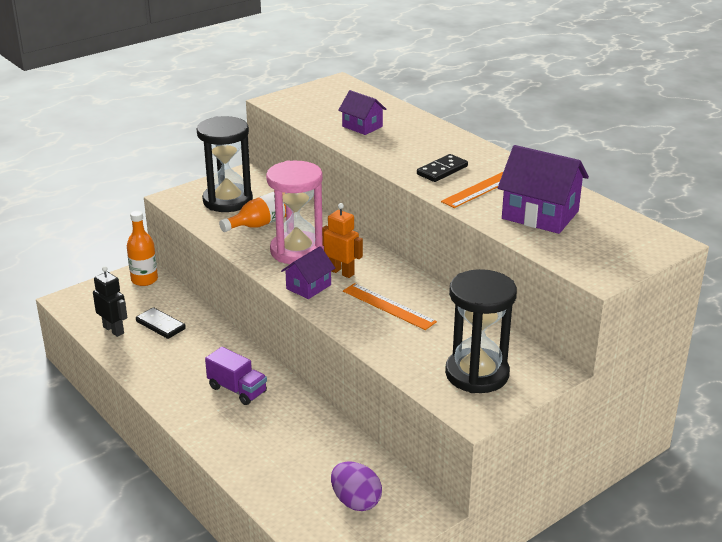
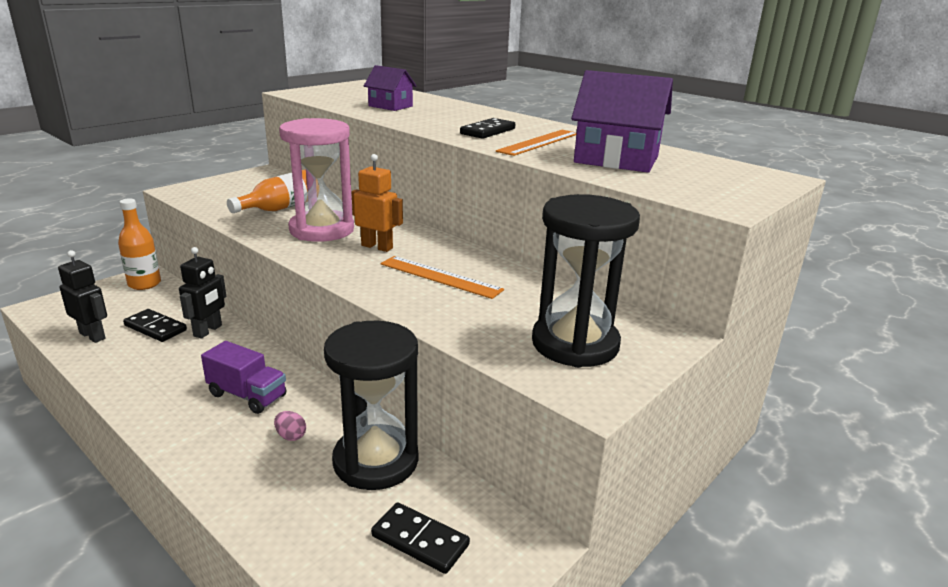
camera: 10 degrees left, 5 degrees down
black hourglass [197,116,253,212] -> black hourglass moved to [324,321,418,490]
purple house [281,246,335,299] -> none
purple egg [331,461,382,511] -> black domino [371,502,470,574]
none -> black robot [179,247,226,339]
none -> pink egg [274,411,306,441]

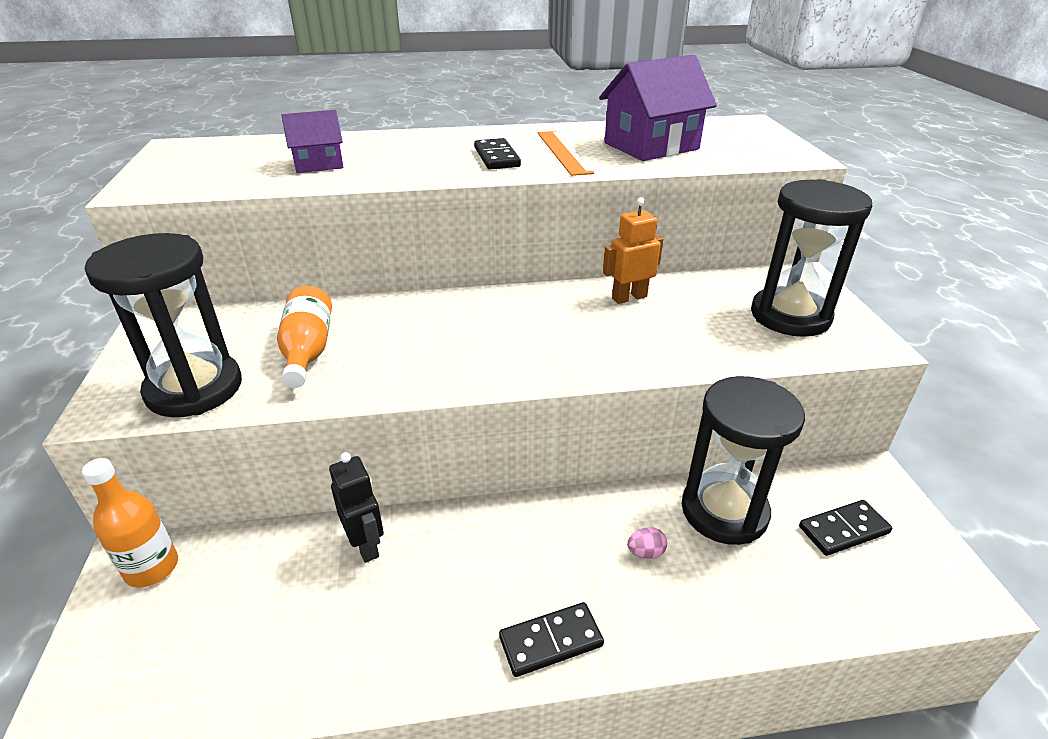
camera: 50 degrees left, 10 degrees up
black robot [58,250,107,343] -> none
black domino [123,309,187,342] -> black domino moved to [499,602,604,677]
purple truck [201,341,286,414] -> none
pink hourglass [279,118,354,242] -> none
orange robot [352,154,403,252] -> orange robot moved to [603,197,663,304]
orange ruler [381,256,504,299] -> none
none -> black hourglass [85,233,242,417]

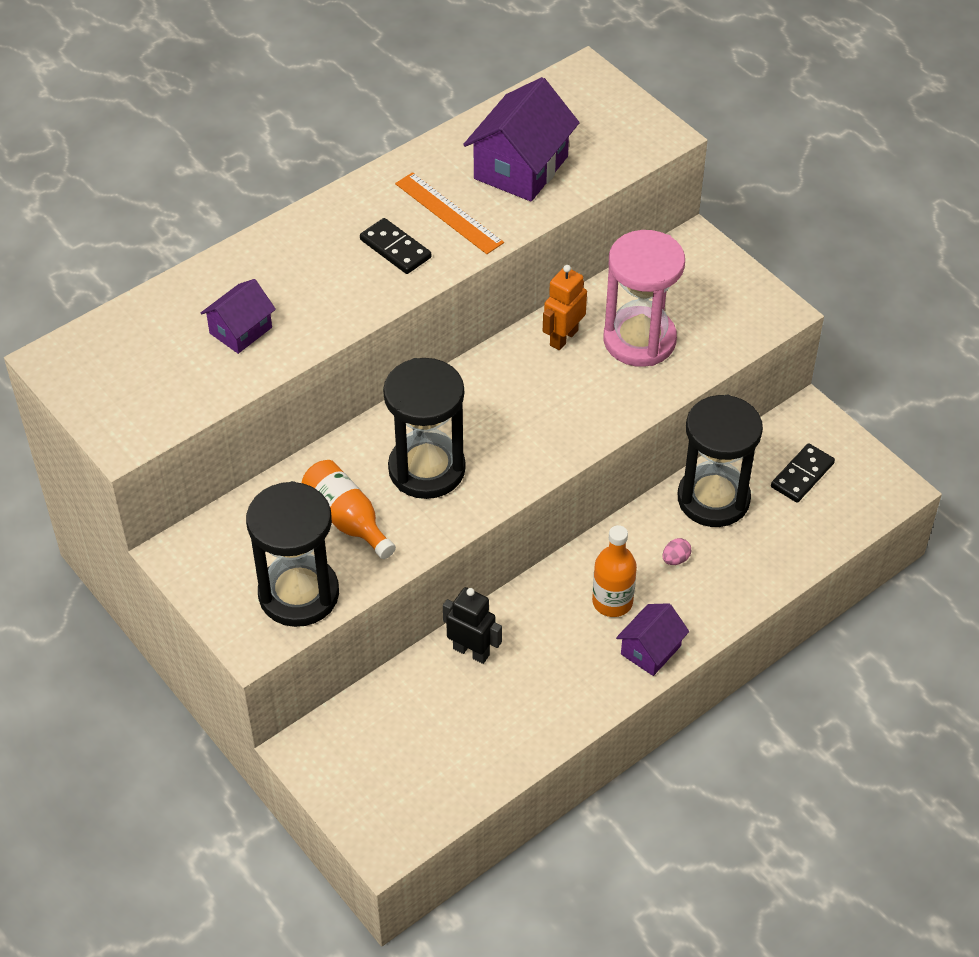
camera: 30 degrees left, 15 degrees up
orange bottle [82,458,178,588] -> orange bottle moved to [592,525,637,617]
black domino [499,602,604,677] -> purple house [616,603,689,676]
black hourglass [751,179,872,337] -> black hourglass moved to [383,358,466,499]
none -> pink hourglass [604,230,685,367]

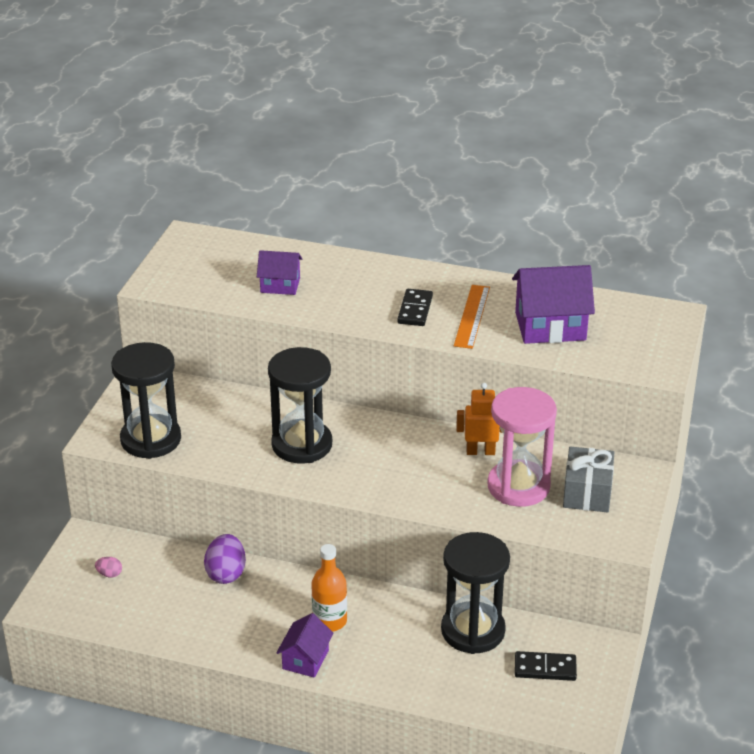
camera: 55 degrees right, 15 degrees down
orange bottle [302,460,396,559] -> none
black robot [443,587,502,664] -> purple egg [204,534,246,584]
purple house [616,603,689,676] -> purple house turned 75 degrees counterclockwise [276,613,334,678]
pink egg [663,538,691,565] -> pink egg moved to [95,557,122,578]
none -> grey gift [563,446,614,512]

